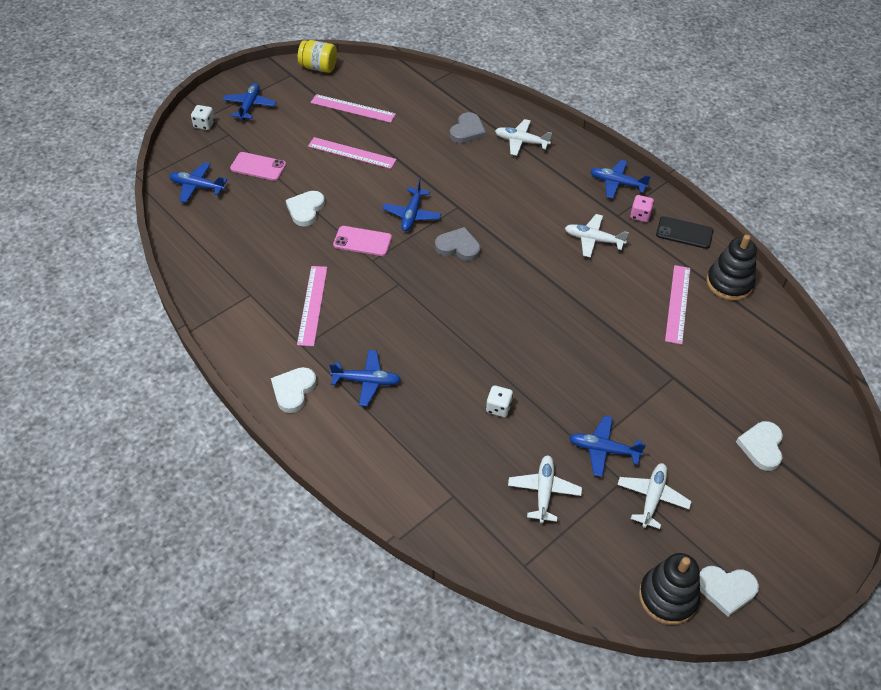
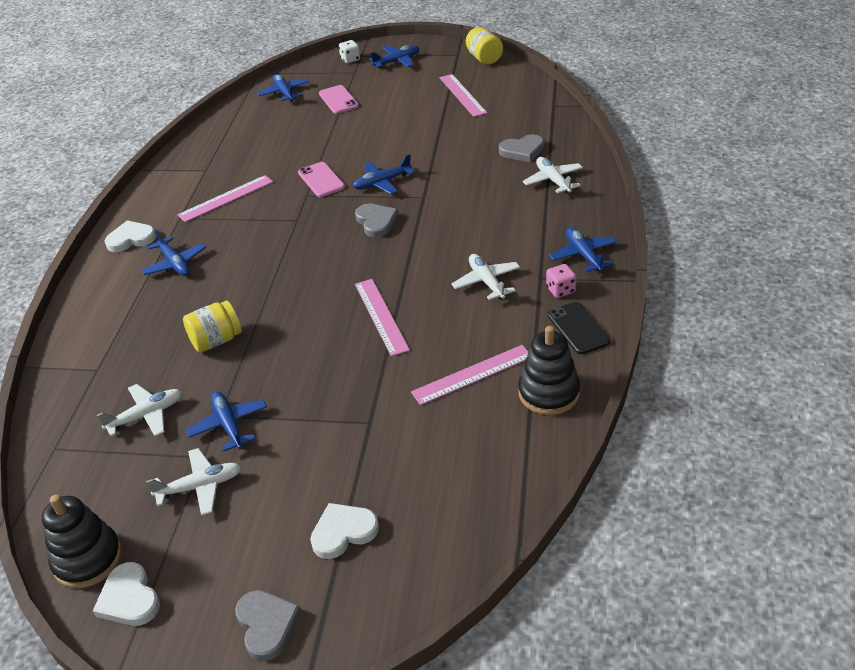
camera: 55 degrees right, 10 degrees down
white heart [286,191,325,226] -> none
pink ruler [308,137,397,169] -> pink ruler moved to [355,279,410,356]
white dice [486,385,513,417] -> yellow jar [183,301,242,353]
none -> grey heart [235,590,301,661]

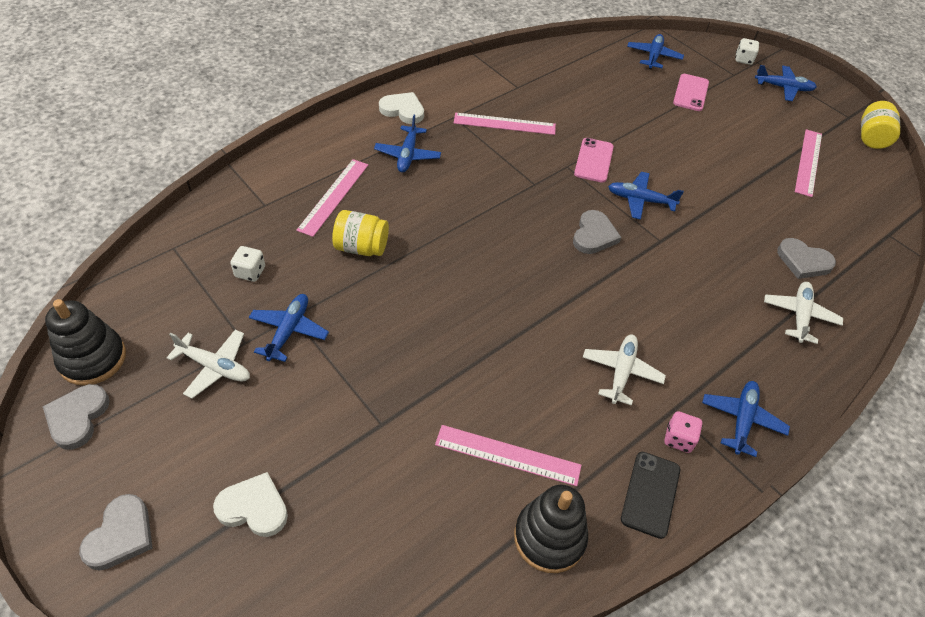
camera: 35 degrees right, 10 degrees up
white heart [93,562,160,626] -> grey heart [43,384,110,450]
white plane [97,384,182,436] -> white dice [231,246,265,282]
pink ruler [355,279,410,356] -> pink ruler moved to [296,159,368,237]

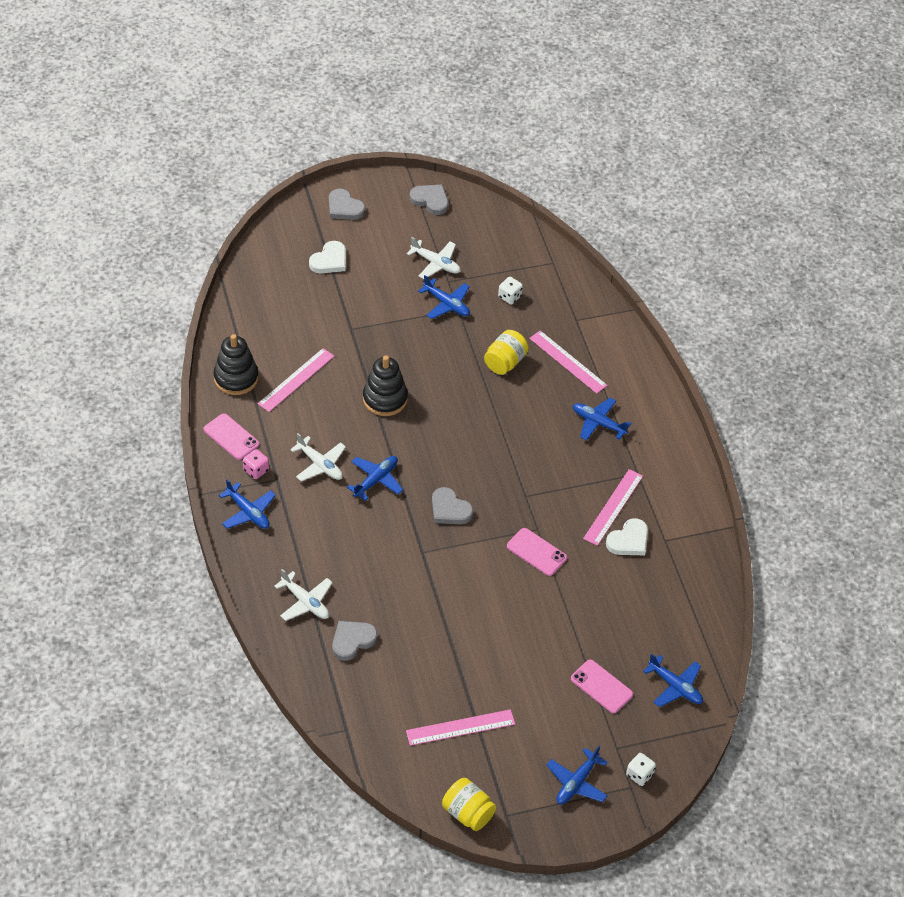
camera: 115 degrees right, 0 degrees up
black stacking toy [45,299,126,386] -> black stacking toy moved to [363,355,408,416]
white plane [167,330,250,399] -> white plane turned 105 degrees counterclockwise [407,237,461,279]
white heart [379,92,424,124] -> white heart moved to [606,518,648,555]
blue plane [608,172,684,220] -> blue plane moved to [347,456,403,501]
black phone [621,452,680,539] -> pink phone [203,413,259,460]
pink ruler [795,129,822,197] -> pink ruler turned 60 degrees counterclockwise [406,709,515,746]

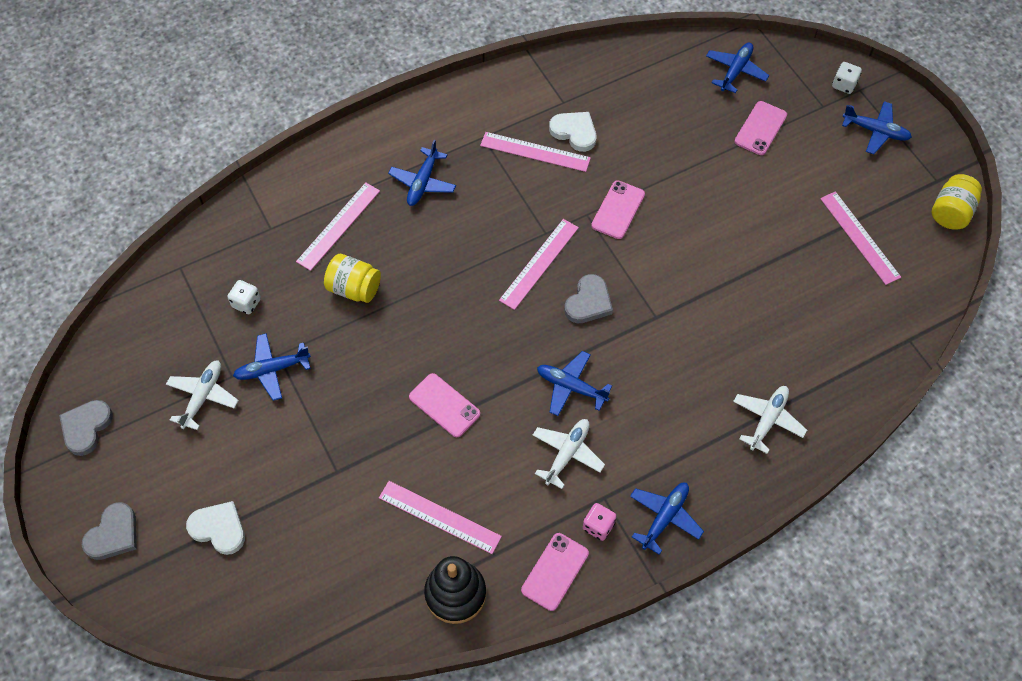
camera: 100 degrees left, 10 degrees up
grey heart [332,621,378,661] -> none
black stacking toy [363,355,408,416] -> pink phone [409,373,480,437]
blue plane [418,275,470,319] -> blue plane turned 135 degrees counterclockwise [233,333,311,401]
none -> pink ruler [499,219,579,310]

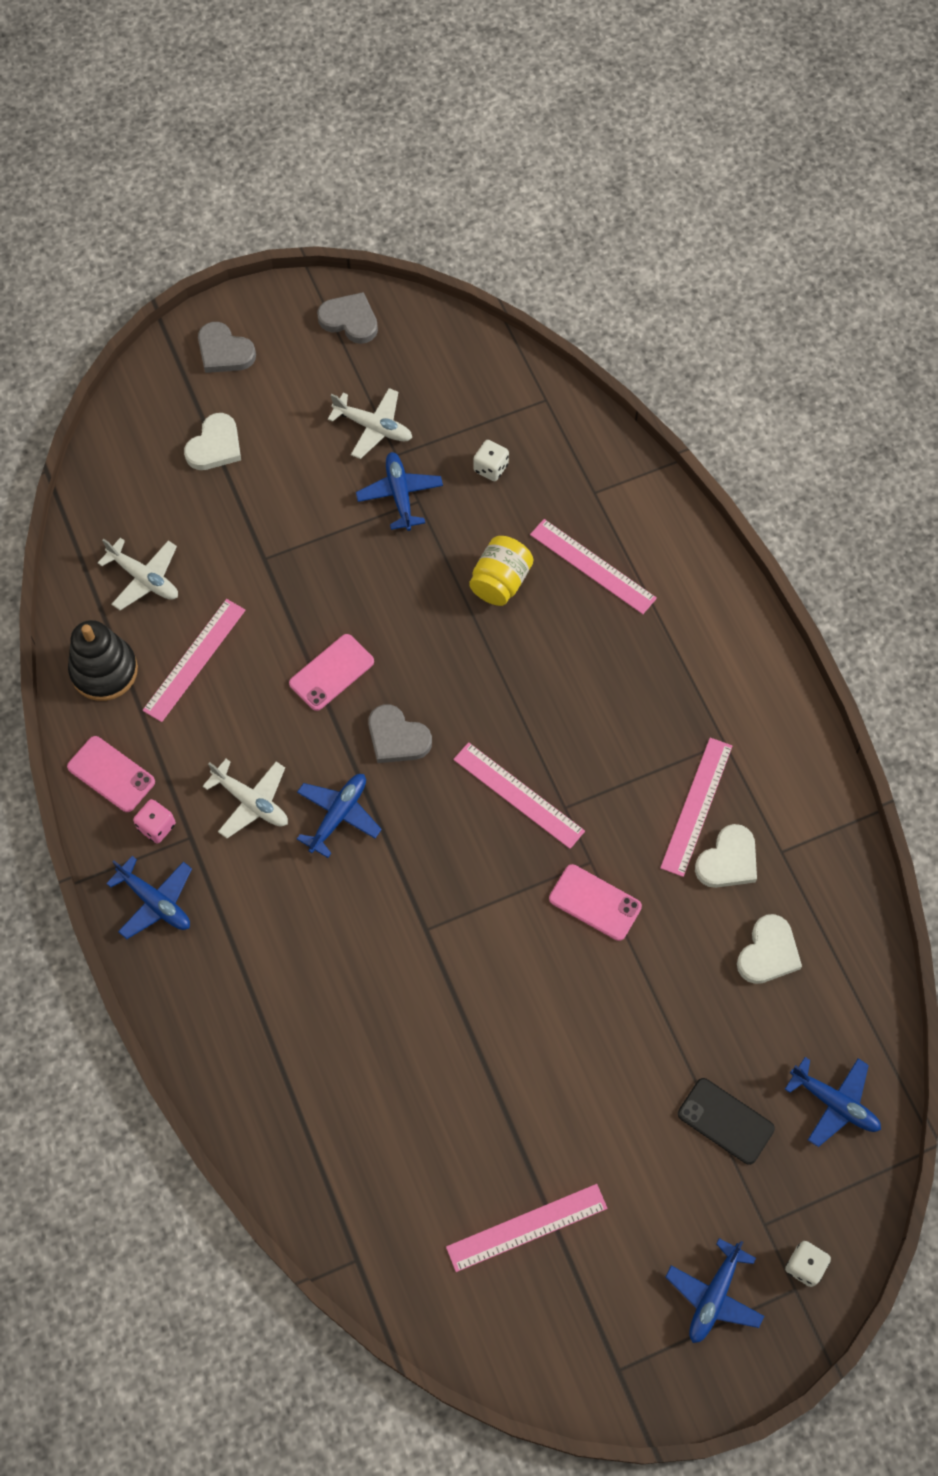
camera: 95 degrees right, 5 degrees up
blue plane [388,140,456,206] -> none
grey heart [564,274,613,323] -> grey heart moved to [368,704,432,763]
white plane [733,386,807,454] -> white plane moved to [98,538,178,610]
pink phone [734,101,787,155] -> black phone [678,1078,775,1165]
yellow jar [932,174,982,230] -> none
none -> white heart [737,914,802,984]

